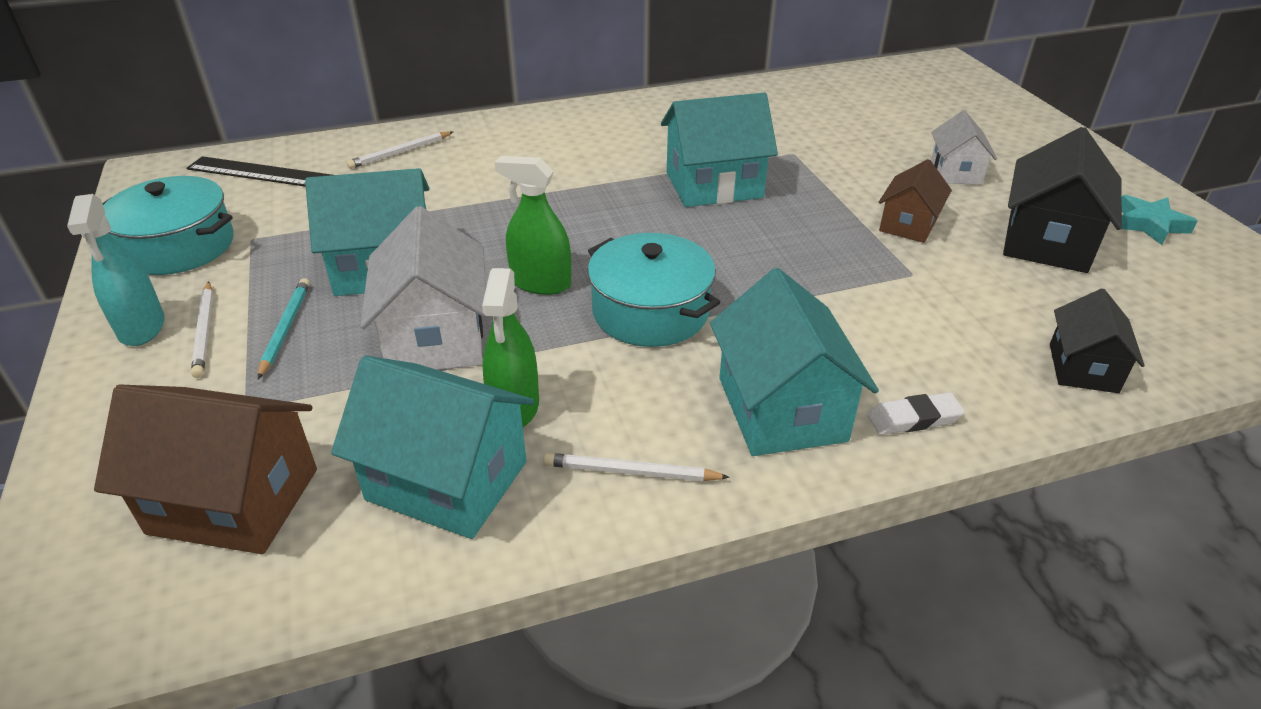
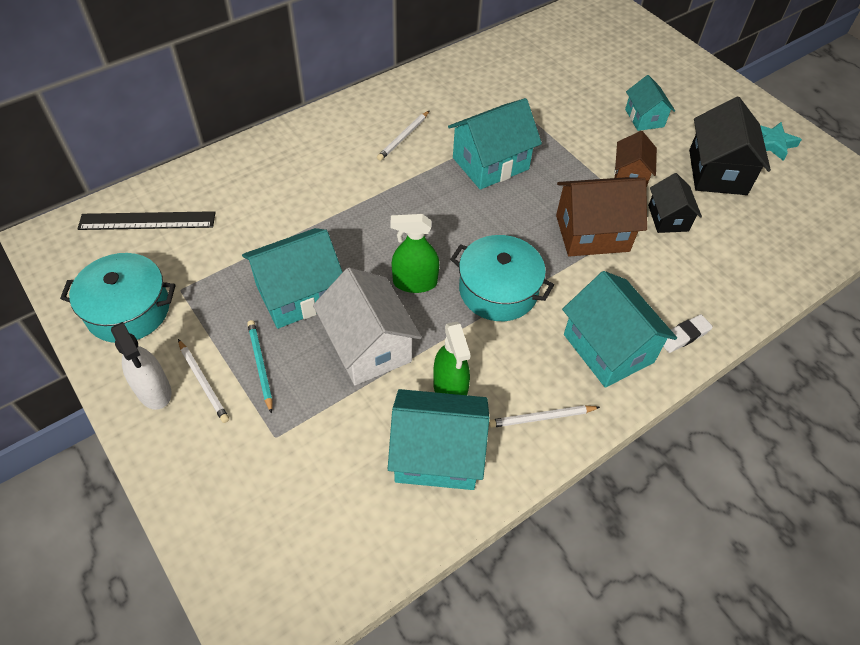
camera: 20 degrees left, 15 degrees up
turquoise spray bottle [67,194,165,346] -> white spray bottle [111,322,171,410]
brown house [94,385,317,554] -> brown house moved to [556,177,647,257]
white pencil [346,131,453,169] -> white pencil moved to [377,110,430,161]
white house [931,110,997,185] -> turquoise house [625,75,675,131]
black house [1050,289,1145,393] -> black house moved to [648,173,702,233]

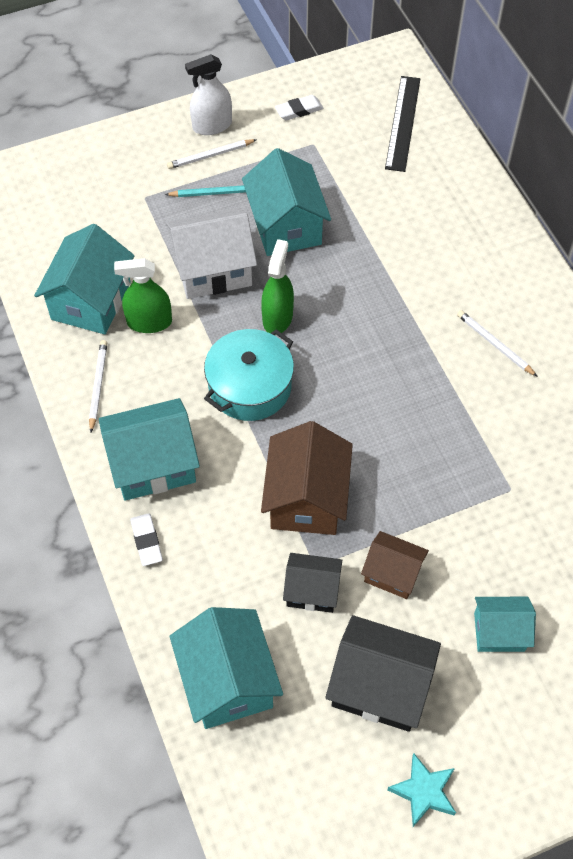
camera: 105 degrees right, 5 degrees up
turquoise pot [60,253,176,343] -> white eraser [275,95,324,120]
turquoise house [448,98,542,190] -> turquoise house moved to [170,607,283,729]

